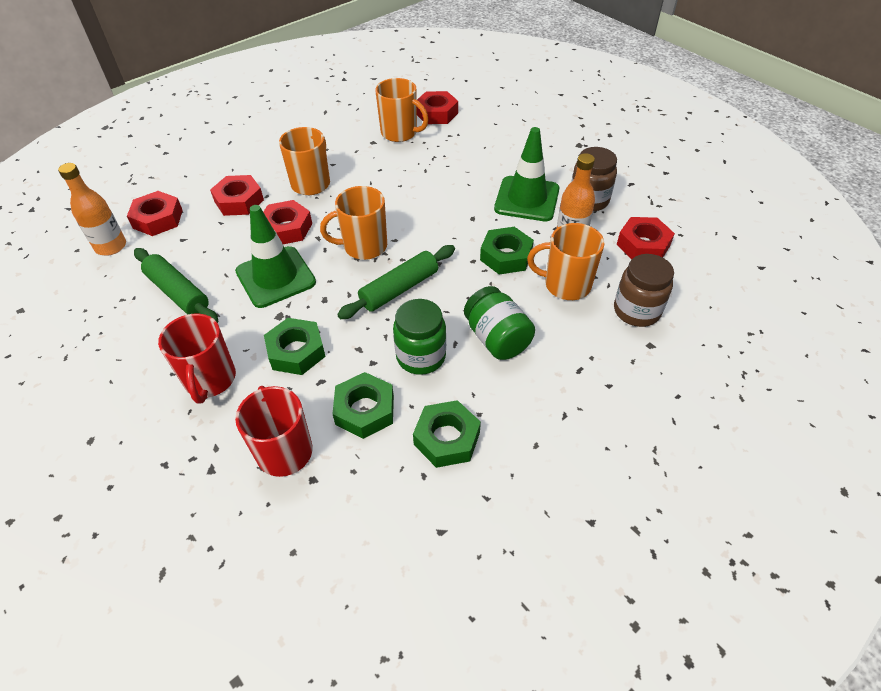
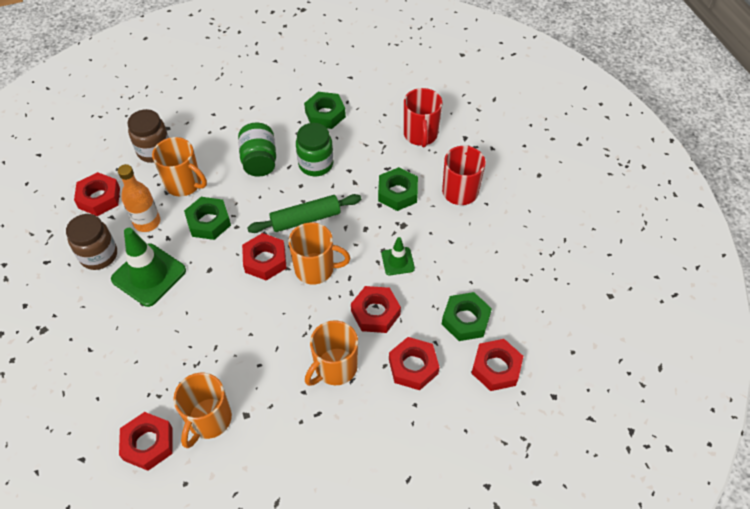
camera: 160 degrees left, 5 degrees up
orange bottle [58,163,126,256] -> none
green rolling pin [134,248,218,323] -> none
green traffic cone [235,205,316,308] -> green traffic cone [382,237,415,275], size x0.53
green nut [332,372,394,439] -> green nut moved to [442,292,492,341]
orange mug [375,78,429,142] -> orange mug turned 120 degrees counterclockwise [173,373,232,448]
none -> red nut [242,233,286,281]

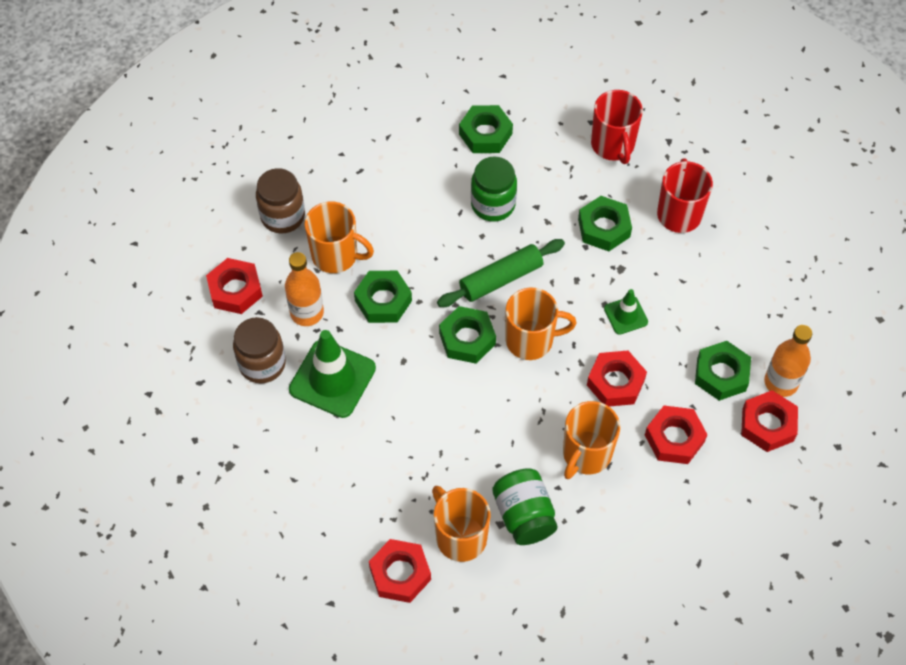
camera: 10 degrees left, 5 degrees up
orange mug [173,373,232,448] -> orange mug turned 135 degrees clockwise [432,486,491,562]
green jar [238,122,276,177] -> green jar moved to [493,468,558,545]
red nut [242,233,286,281] -> green nut [439,306,496,364]
none -> orange bottle [764,325,812,397]

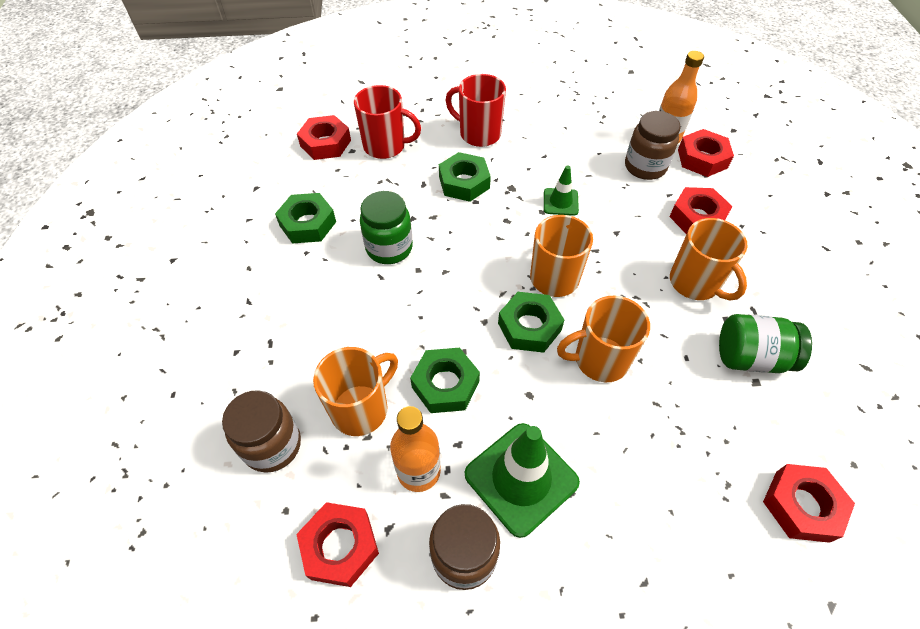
camera: 65 degrees left, 5 degrees down
orange mug [432,486,491,562] -> orange mug moved to [557,296,650,382]
green rolling pin [437,239,565,307] -> none
red nut [587,351,647,407] -> red nut moved to [297,115,351,160]
green nut [695,341,751,401] -> brown jar [625,111,681,180]

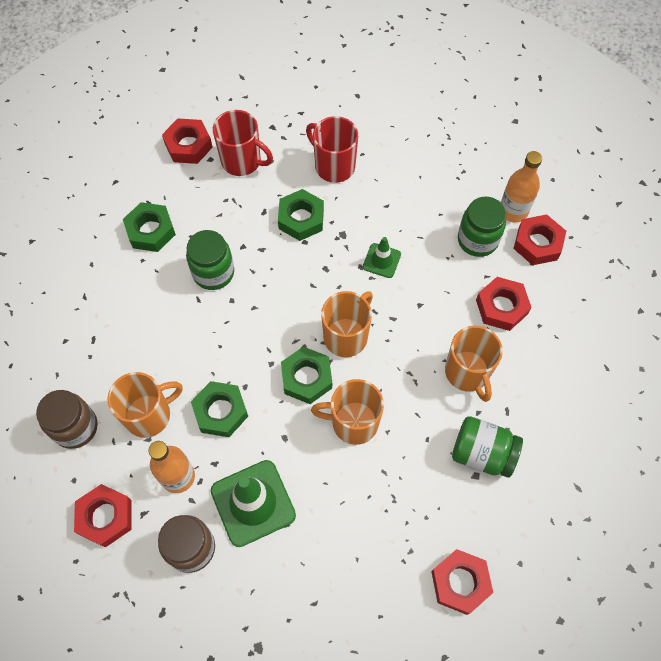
camera: 15 degrees right, 10 degrees up
brown jar [625,111,681,180] -> green jar [458,197,506,257]

